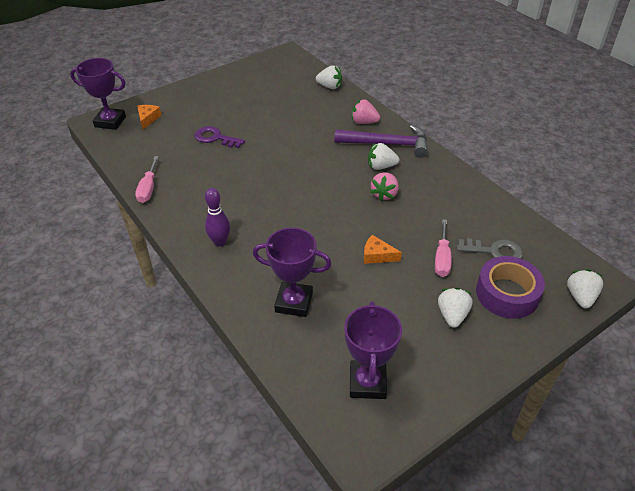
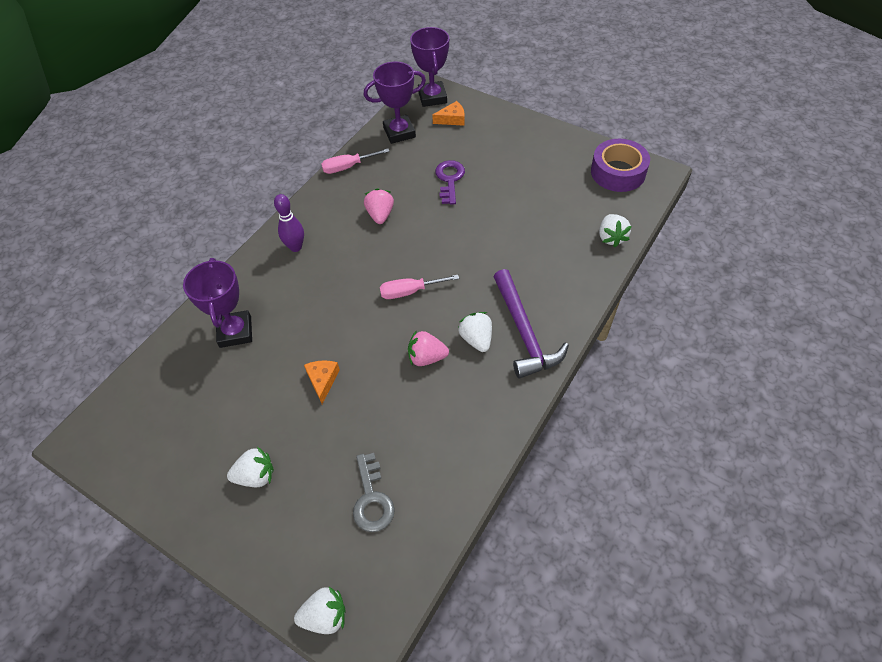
camera: 70 degrees right, 10 degrees up
purple trophy [344,301,402,399] -> purple trophy moved to [364,62,426,144]
pink strawberry [352,99,380,124] -> pink strawberry moved to [364,188,394,224]
pink screwdriver [435,219,451,277] -> pink screwdriver moved to [380,275,459,299]
purple tape [476,256,545,319] -> purple tape moved to [591,139,650,192]

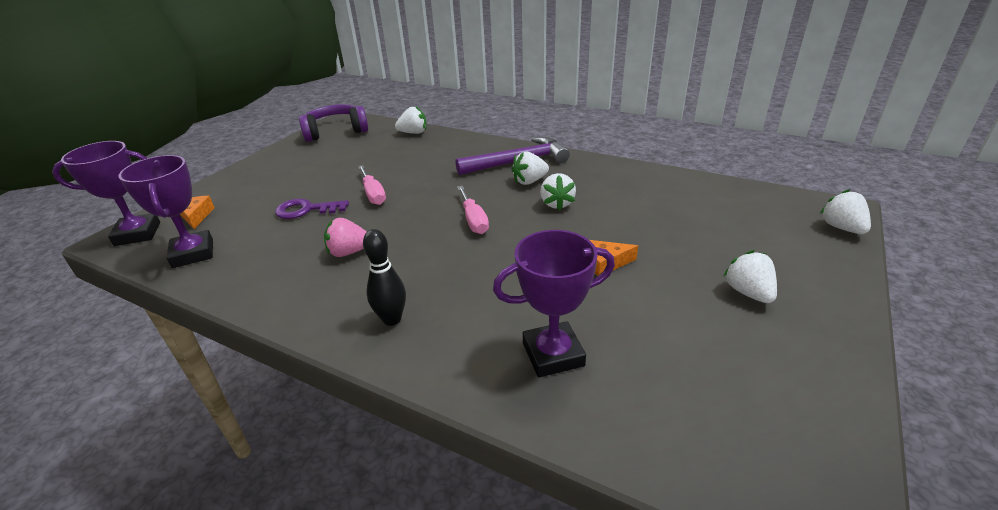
camera: 95 degrees left, 20 degrees down
purple bowling pin [274,194,304,252] -> black bowling pin [363,229,406,326]
pink screwdriver [321,148,389,174] -> pink screwdriver moved to [358,165,386,205]
grey key [353,453,395,532] -> none
pink strawberry [408,330,449,366] -> white strawberry [540,173,576,211]
purple tape [591,139,650,192] -> purple headphones [299,104,368,142]

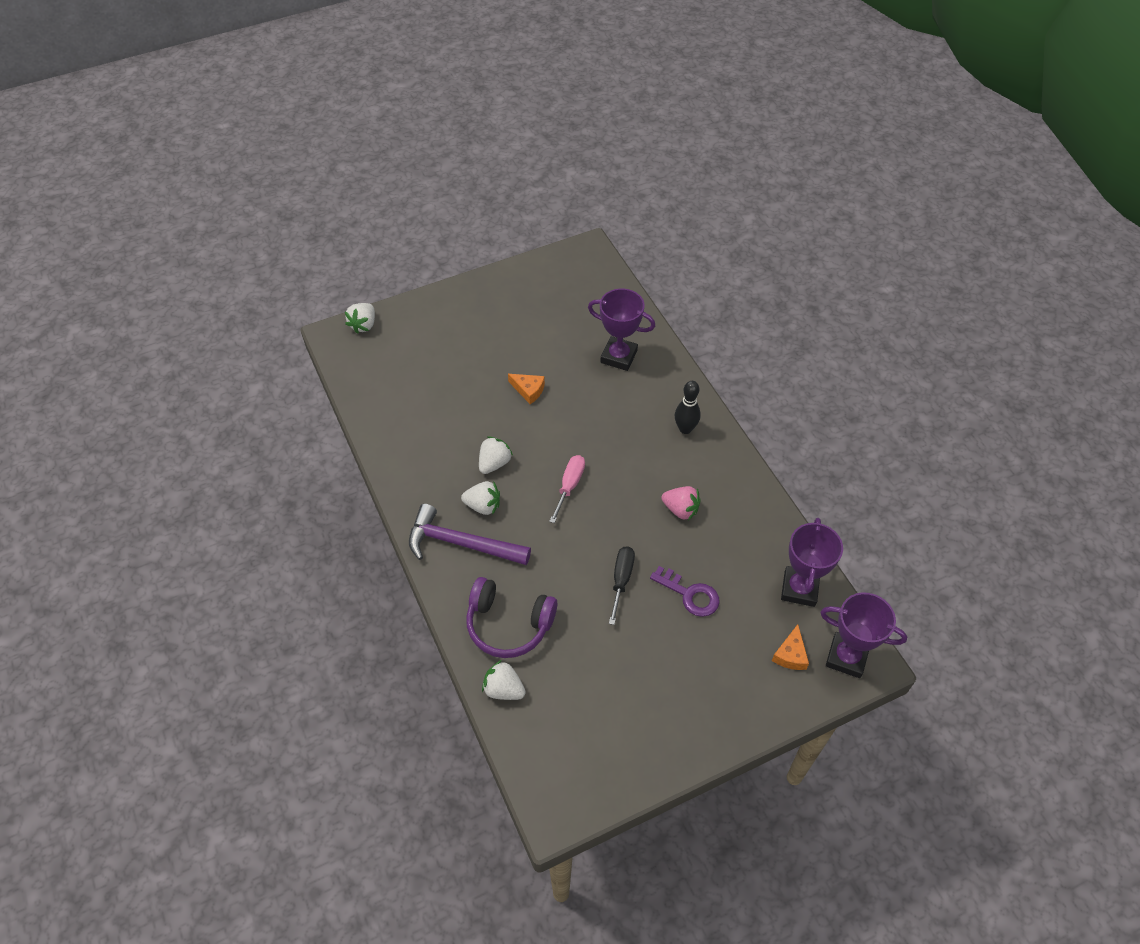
camera: 145 degrees left, 20 degrees up
purple headphones [299,104,368,142] -> purple headphones moved to [466,577,557,658]
pink screwdriver [358,165,386,205] -> black screwdriver [609,546,635,625]
white strawberry [723,250,777,303] -> none

